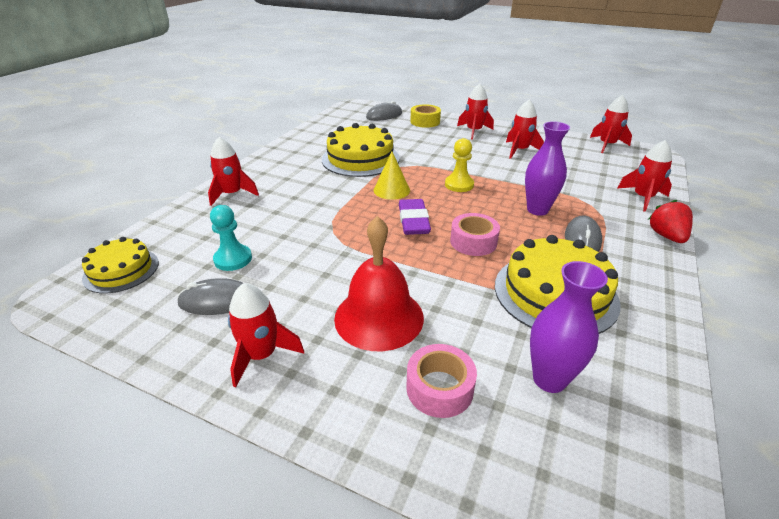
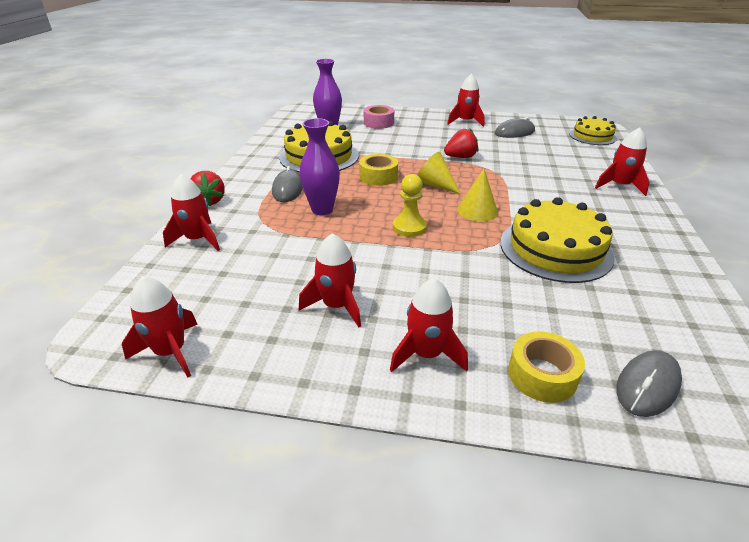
camera: 165 degrees right, 0 degrees up
turquoise pawn [210,205,252,271] -> none
red bell [334,216,424,351] -> none
purple eraser [399,199,431,235] -> yellow cone [417,152,461,194]
pink tape [450,213,500,256] -> yellow tape [359,154,398,186]
none -> red strawberry [444,129,478,158]

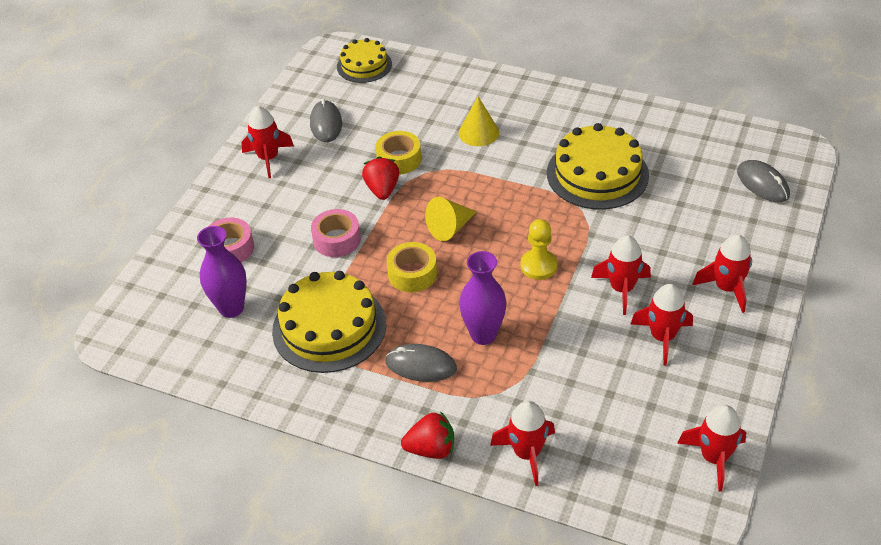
camera: 75 degrees left, 10 degrees up
yellow cone [457,169,498,221] -> yellow cone moved to [459,97,499,146]
yellow tape [508,331,585,403] -> yellow tape moved to [376,131,421,175]
red rocket [595,128,650,196] -> red rocket moved to [591,235,651,315]
none -> pink tape [311,209,361,257]

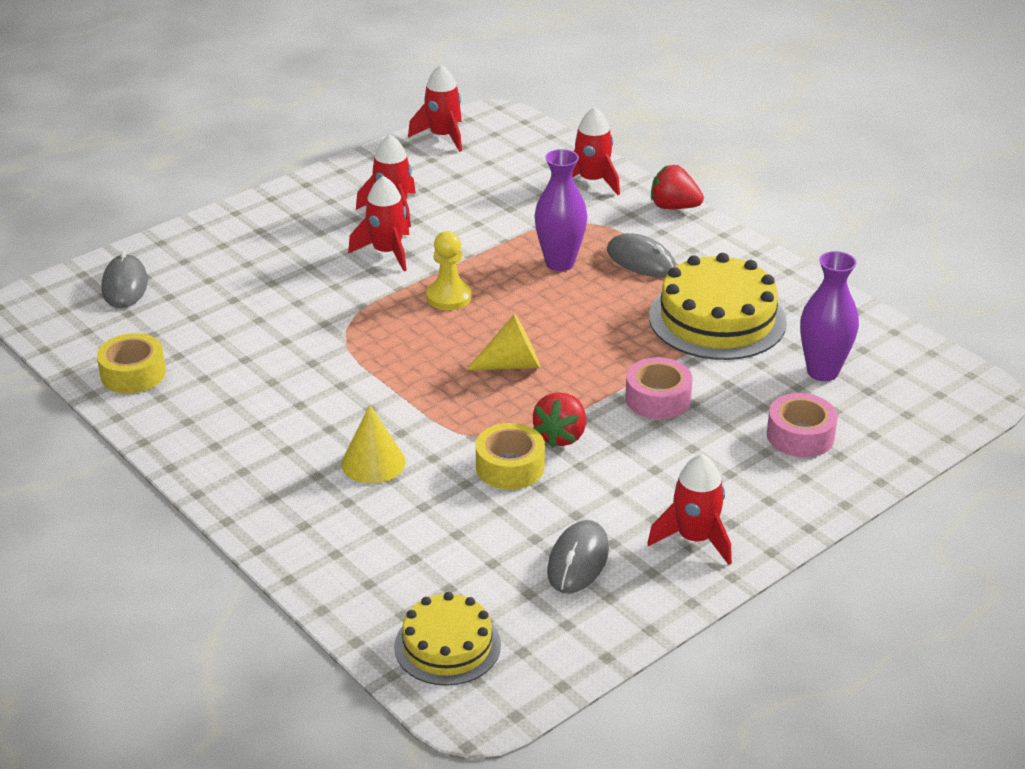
camera: 155 degrees left, 10 degrees down
yellow tape [387,242,437,292] -> yellow tape moved to [97,333,166,394]
yellow cake [547,123,649,209] -> none
red rocket [692,234,752,313] -> none

